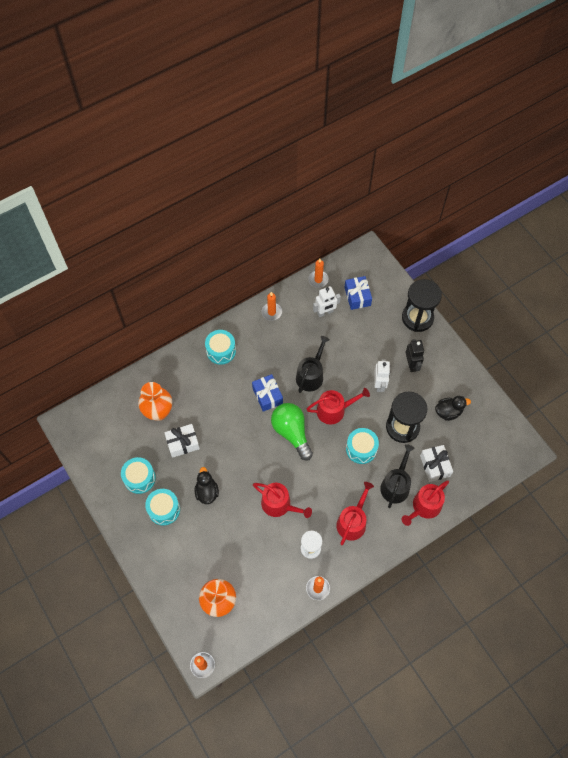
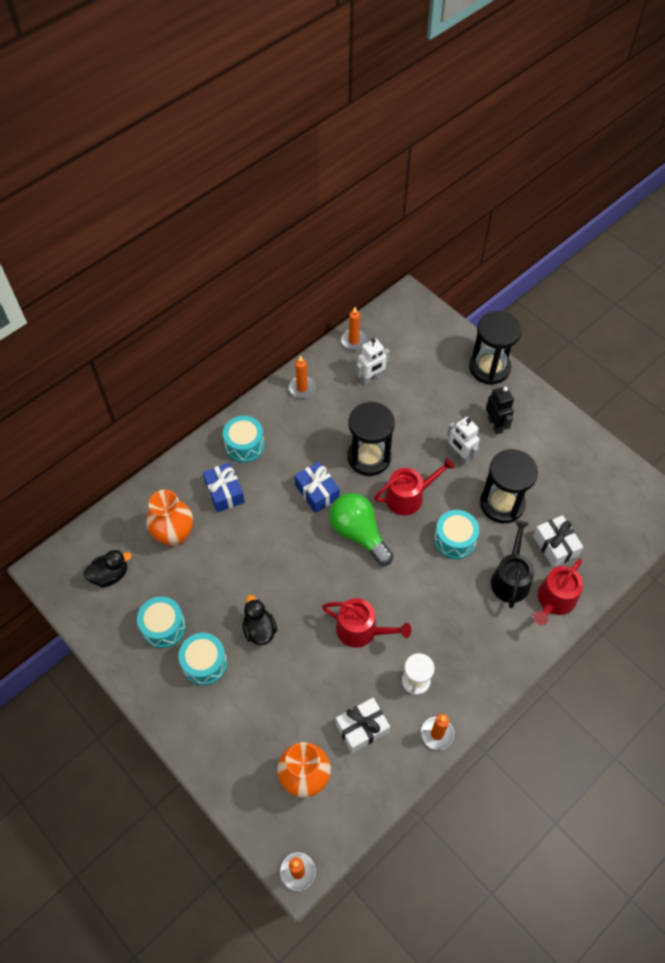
camera: 10 degrees left, 5 degrees down
white gift [164,424,200,458] -> white gift moved to [336,698,390,753]
black watering can [296,336,330,393] -> black hourglass [348,402,395,476]
red watering can [336,482,374,545] -> none
blue gift [344,276,372,310] -> blue gift moved to [203,463,245,512]
white robot [374,359,390,392] -> white robot turned 150 degrees clockwise [447,417,480,464]
black duck [435,396,471,421] -> black duck moved to [84,550,132,588]

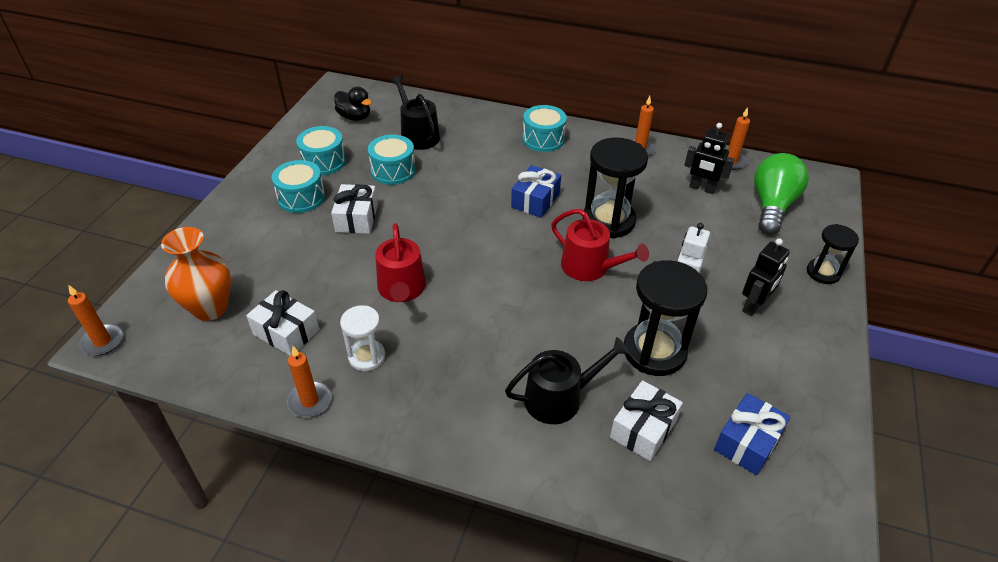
camera: 60 degrees right, 15 degrees down
orange vase [146,490,193,547] -> black watering can [391,75,440,150]
blue gift [203,463,245,512] -> blue gift moved to [714,393,790,475]
black duck [242,595,277,645] -> white gift [331,184,378,234]
green light bulb [329,493,393,566] -> green light bulb moved to [754,153,809,235]
white robot [356,338,390,385] -> black robot [684,123,735,194]
turquoise drum [434,510,479,559] -> turquoise drum moved to [368,135,416,185]
black hourglass [469,311,522,385] -> black hourglass [807,224,859,284], size x0.58
red watering can [533,558,583,625] -> none

